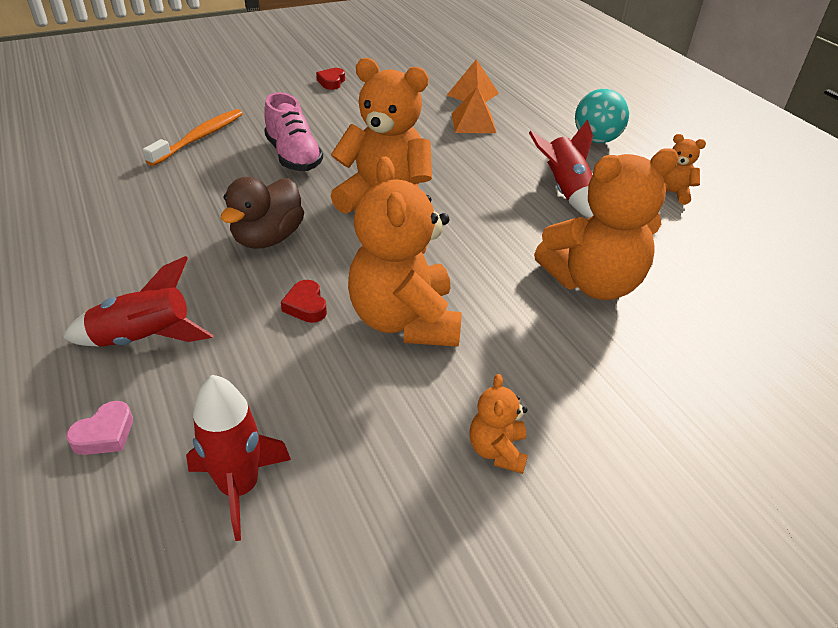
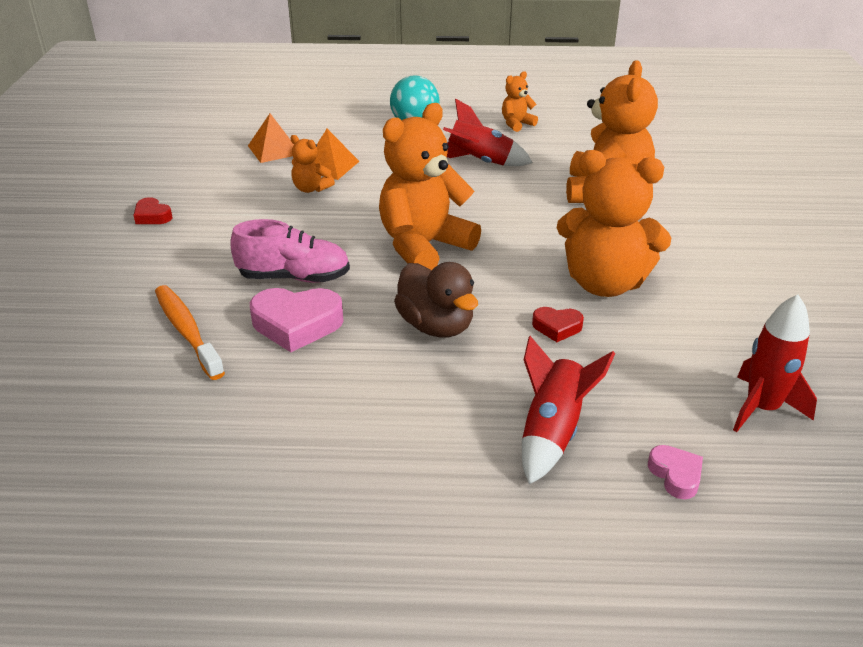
camera: 60 degrees left, 5 degrees down
orange teddy bear [469,374,528,474] -> orange teddy bear moved to [290,135,335,193]
none -> pink heart [250,288,344,352]

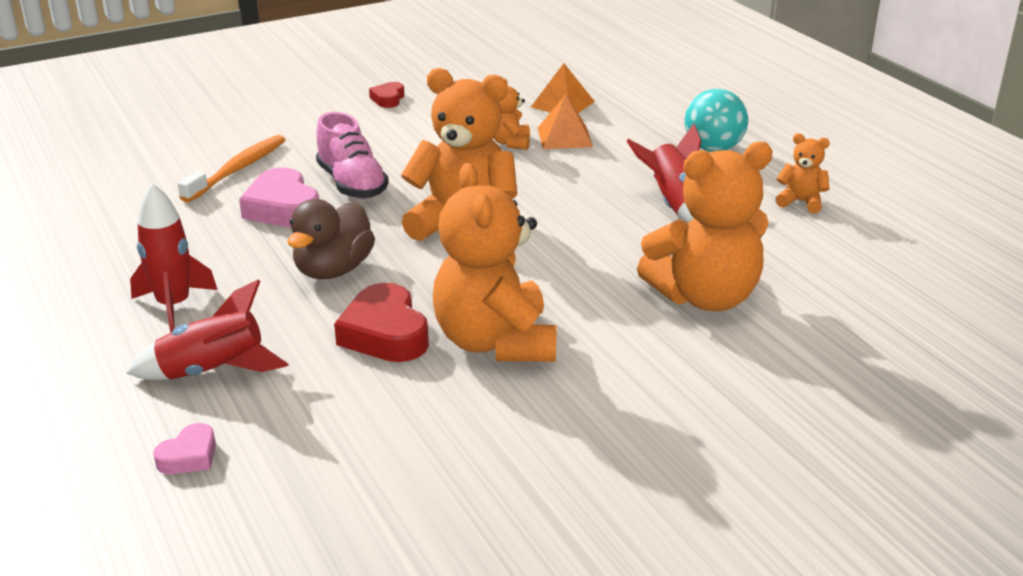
camera: 60 degrees right, 5 degrees down
red heart [532,307,584,342] -> red heart [334,283,429,362], size x1.84
red rocket [733,295,817,432] -> red rocket moved to [130,183,217,333]

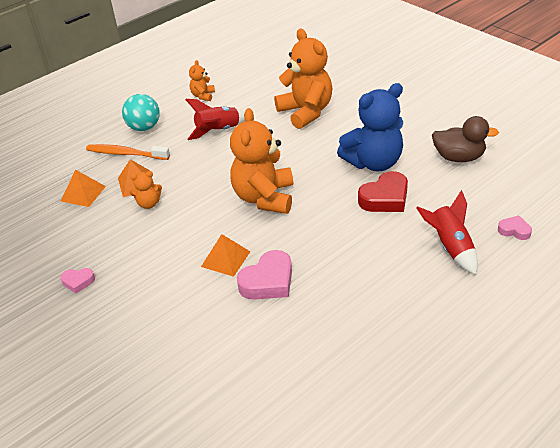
camera: 100 degrees left, 10 degrees up
red rocket [130,183,217,333] -> none
orange toothbrush [178,135,285,202] -> orange toothbrush moved to [86,144,170,160]
brown duck [287,199,375,279] -> brown duck moved to [432,116,499,162]
pink shoe [316,112,389,199] -> orange pyramid [201,234,250,277]
red heart [369,82,404,108] -> pink heart [60,268,95,293]
orange teddy bear [433,163,557,362] -> blue teddy bear [337,83,403,172]

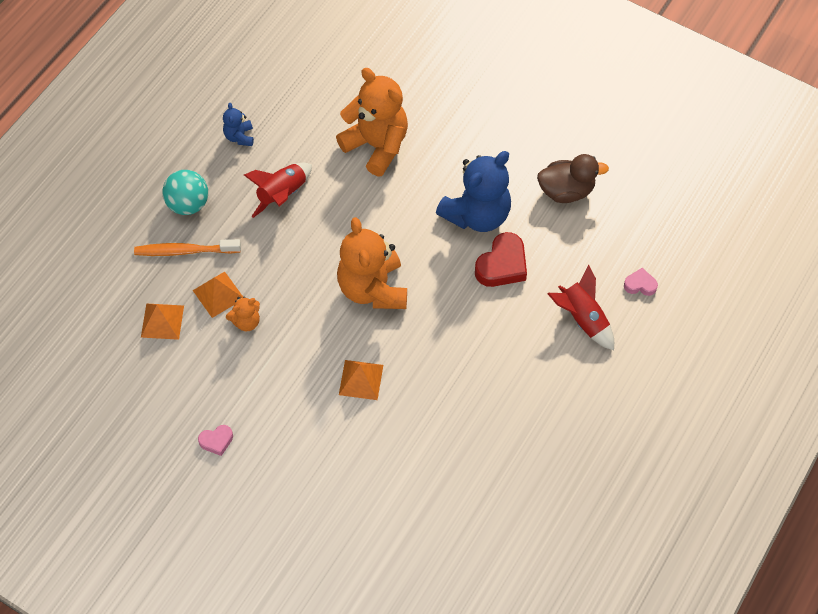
camera: 20 degrees left, 20 degrees up
orange teddy bear [189,60,215,101] -> blue teddy bear [223,103,254,146]
pink heart [237,250,292,300] -> none

